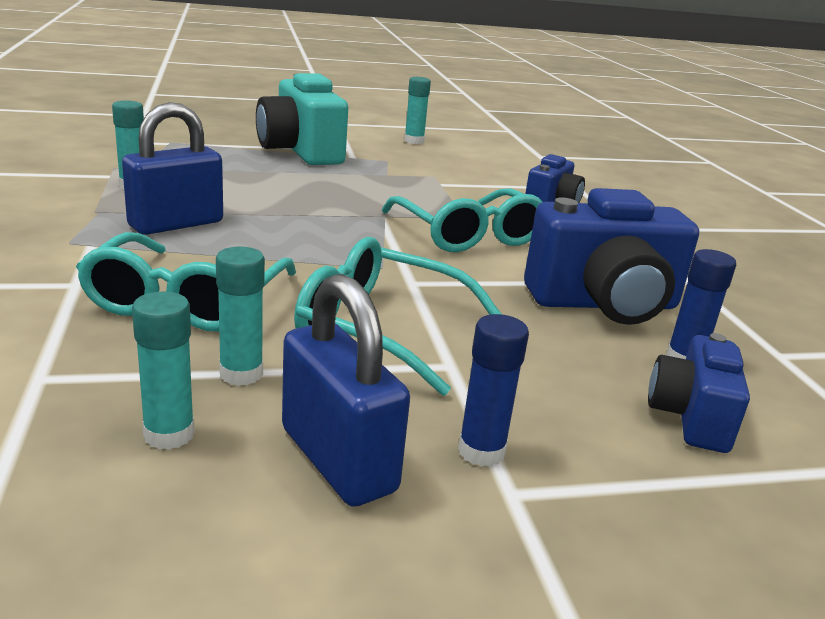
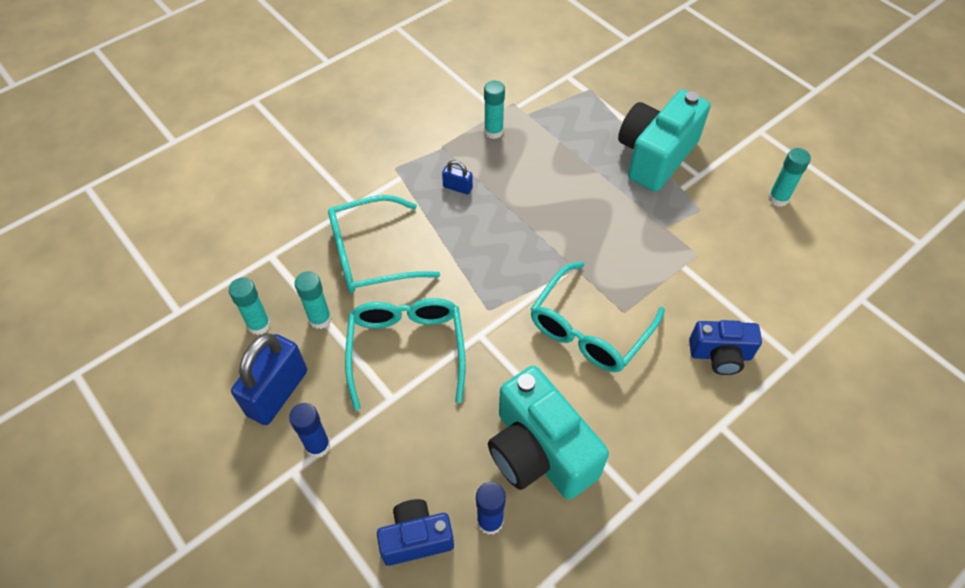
camera: 65 degrees right, 30 degrees up
blue padlock [122,102,223,235] -> blue padlock [442,160,473,194], size x0.47
blue camera [524,188,699,325] -> turquoise camera [488,366,609,500]

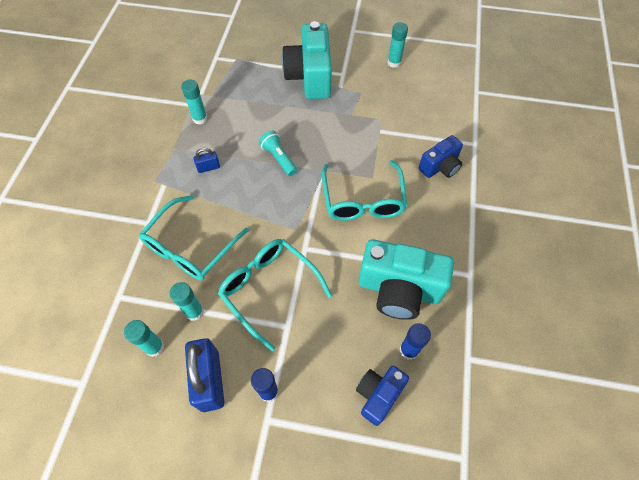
camera: 40 degrees left, 5 degrees up
none -> turquoise flashlight [259,130,297,176]

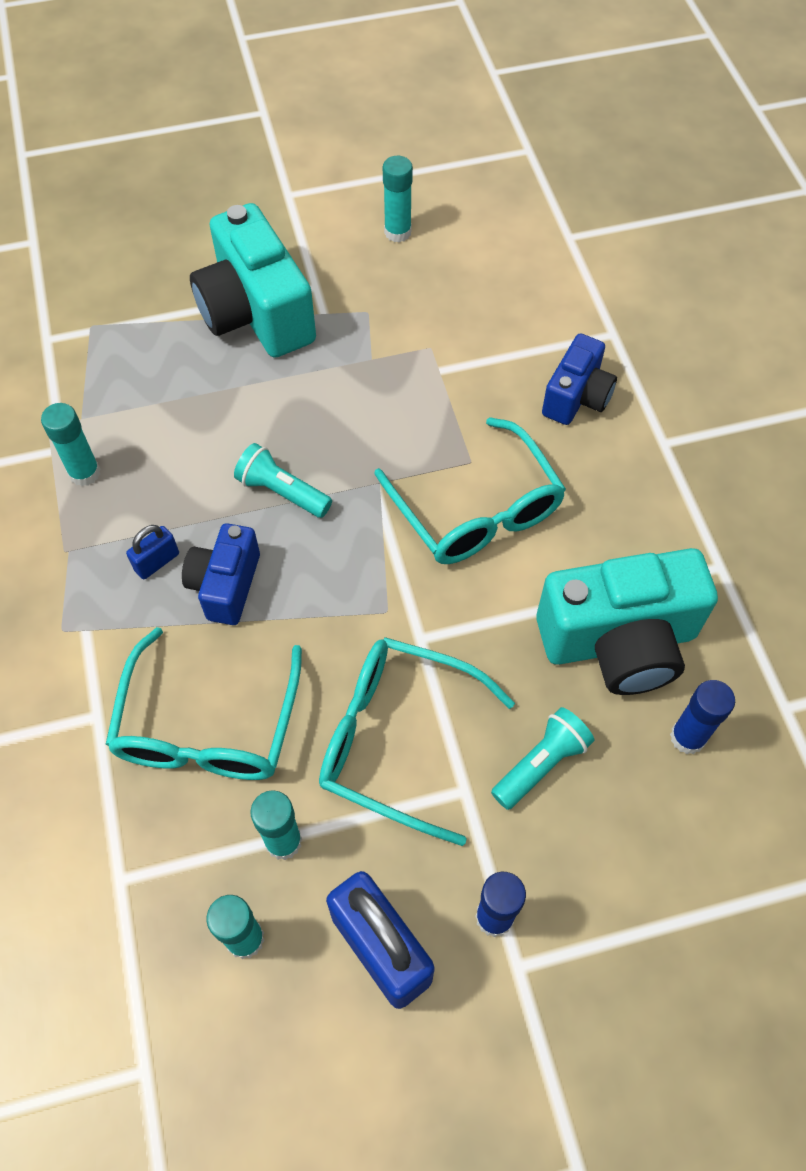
camera: 25 degrees left, 0 degrees up
blue camera [356,366,409,426] -> blue camera moved to [182,523,260,625]
none -> turquoise flashlight [491,707,594,810]

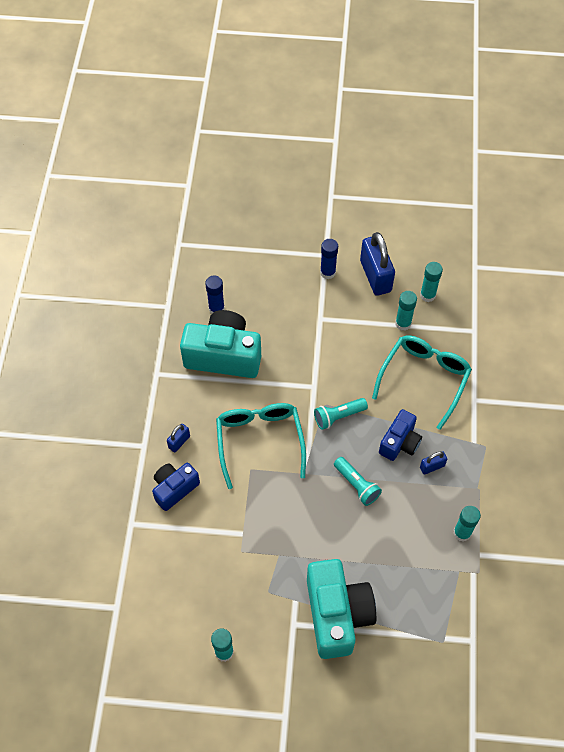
camera: 160 degrees left, 0 degrees up
turquoise glasses [319,637,515,846] -> none
turquoise flashlight [491,707,594,810] -> turquoise flashlight moved to [314,398,368,430]
none -> blue padlock [167,424,190,452]

